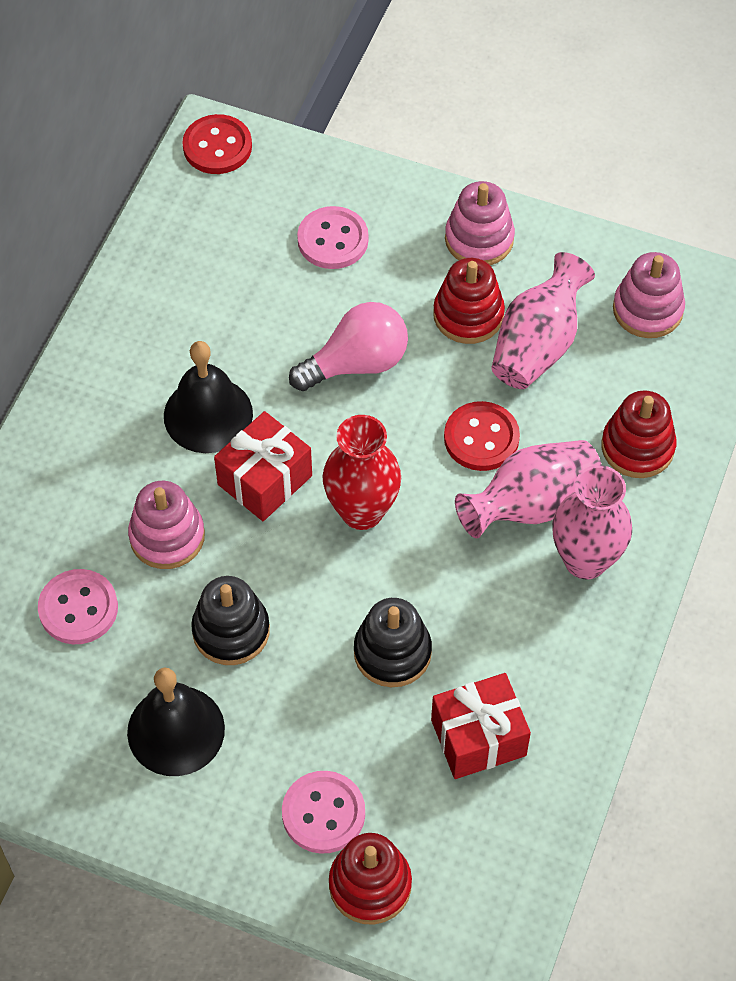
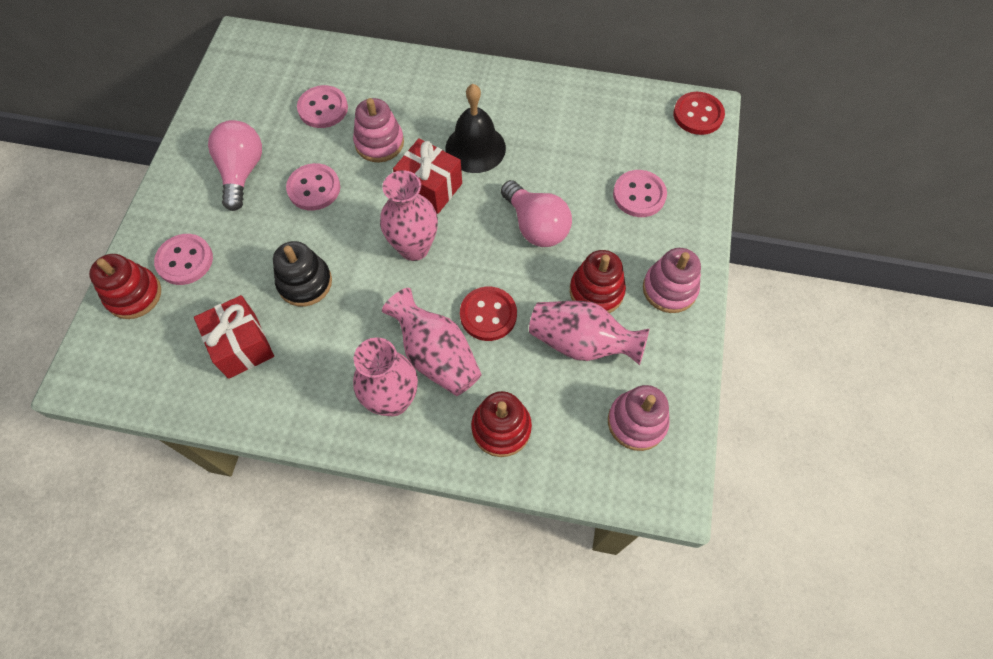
camera: 80 degrees right, 5 degrees up
black bell [127,668,225,776] -> pink light bulb [208,120,262,211]
black stacking toy [191,576,270,665] -> pink button [286,163,340,211]
red vase [322,415,401,530] -> pink vase [380,170,438,261]

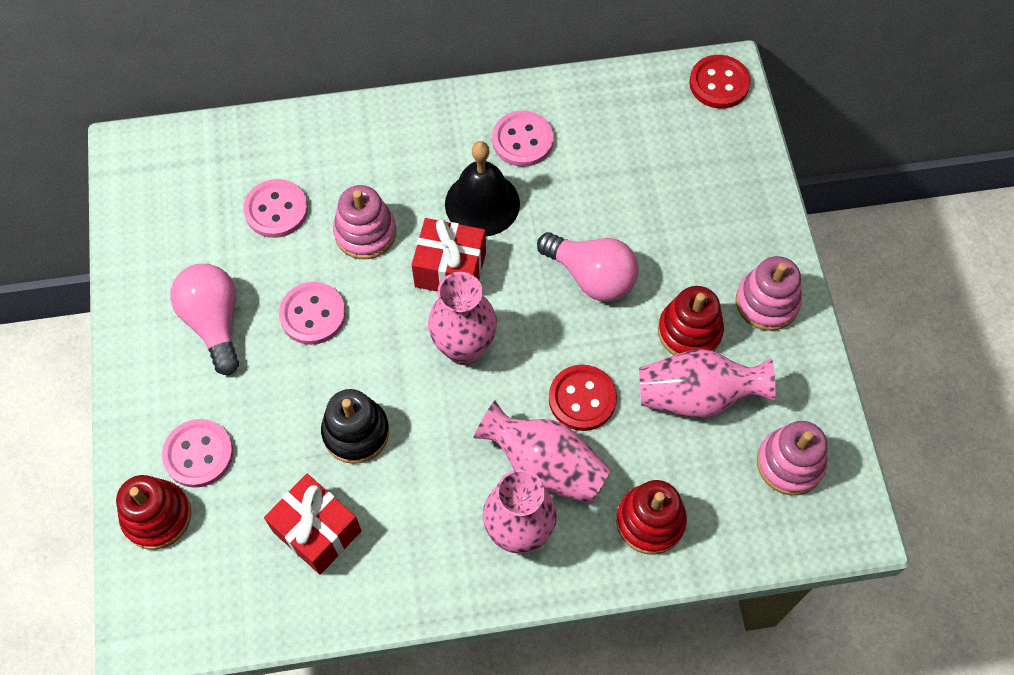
camera: 20 degrees left, 0 degrees up
pink button [613,170,667,217] -> pink button moved to [492,111,554,167]

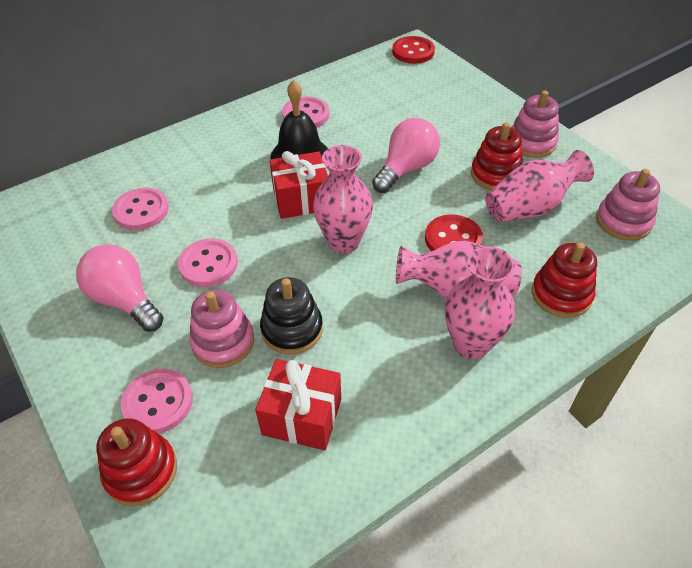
camera: 25 degrees left, 15 degrees down
pink stacking toy [333,185,396,259] -> pink stacking toy moved to [189,290,254,368]
pink light bulb [537,232,639,302] -> pink light bulb turned 60 degrees counterclockwise [372,118,440,193]

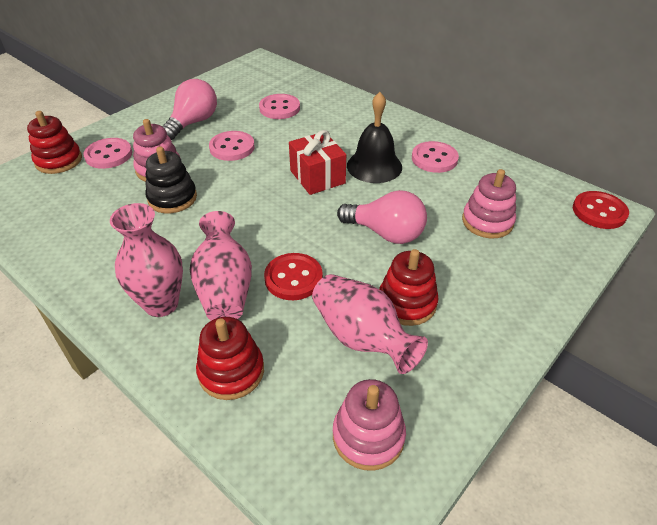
camera: 75 degrees right, 5 degrees down
red gift [255,359,341,450] -> none
pink vase [313,145,373,253] -> none
pink stacking toy [511,91,559,158] -> pink stacking toy moved to [462,169,516,238]

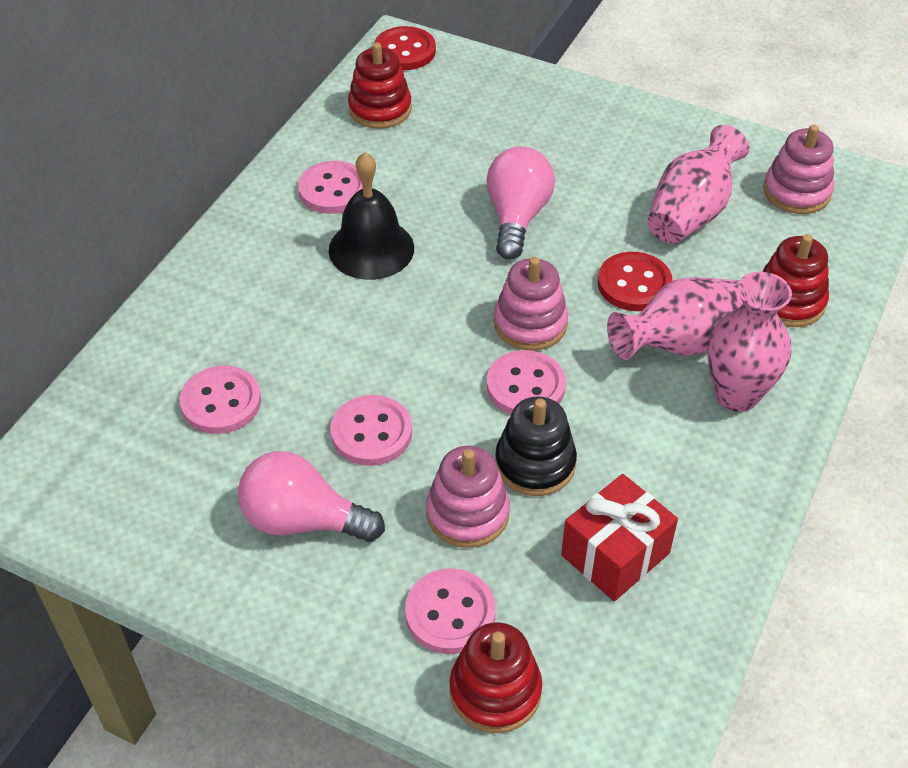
camera: 105 degrees left, 5 degrees up
red gift [289,130,346,195] -> red gift moved to [561,474,678,601]
red stacking toy [379,249,439,326] -> red stacking toy moved to [348,42,412,129]
pink stacking toy [462,169,516,238] -> pink stacking toy moved to [494,257,568,351]
none -> pink button [487,350,566,414]

